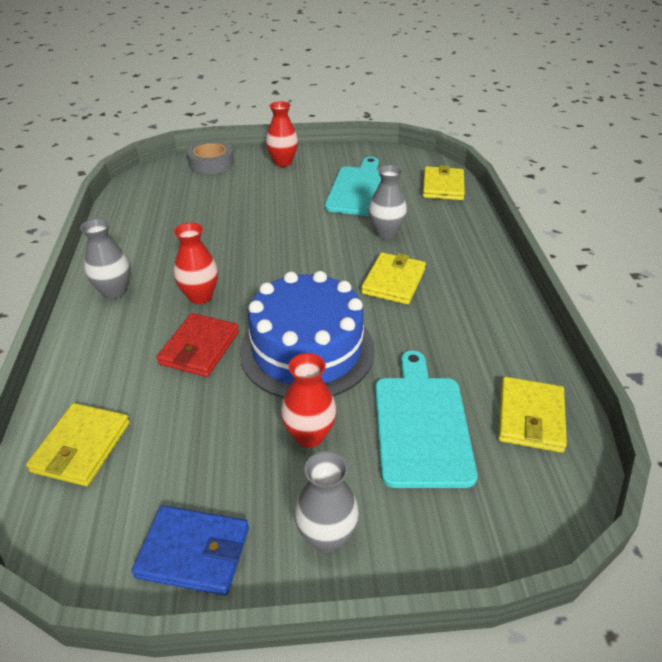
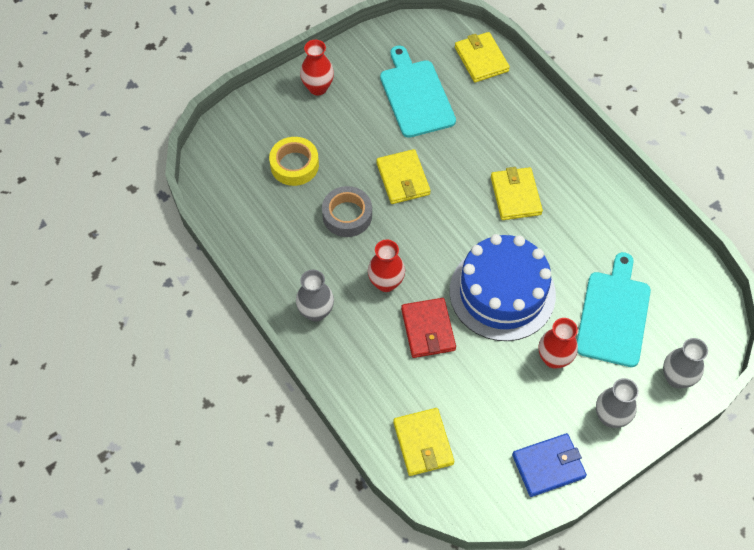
camera: 30 degrees left, 20 degrees up
grey tape [187,141,234,174] -> grey tape moved to [322,186,372,237]
grey vase [368,165,407,239] -> grey vase moved to [663,338,708,388]
turquoise cutting board [375,351,478,488] -> turquoise cutting board turned 45 degrees clockwise [577,252,651,367]
yellow wallet [498,377,567,453] -> yellow wallet moved to [376,149,431,204]
none -> yellow tape [269,137,319,186]

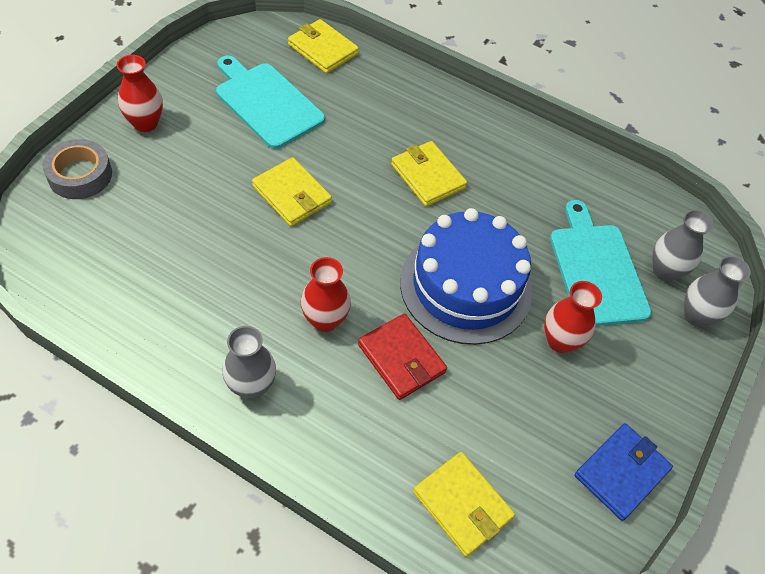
camera: 30 degrees left, 5 degrees down
yellow tape [269,137,319,186] -> none
grey tape [322,186,372,237] -> grey tape moved to [42,139,112,199]
grey vase [596,378,639,428] -> grey vase moved to [653,209,714,282]

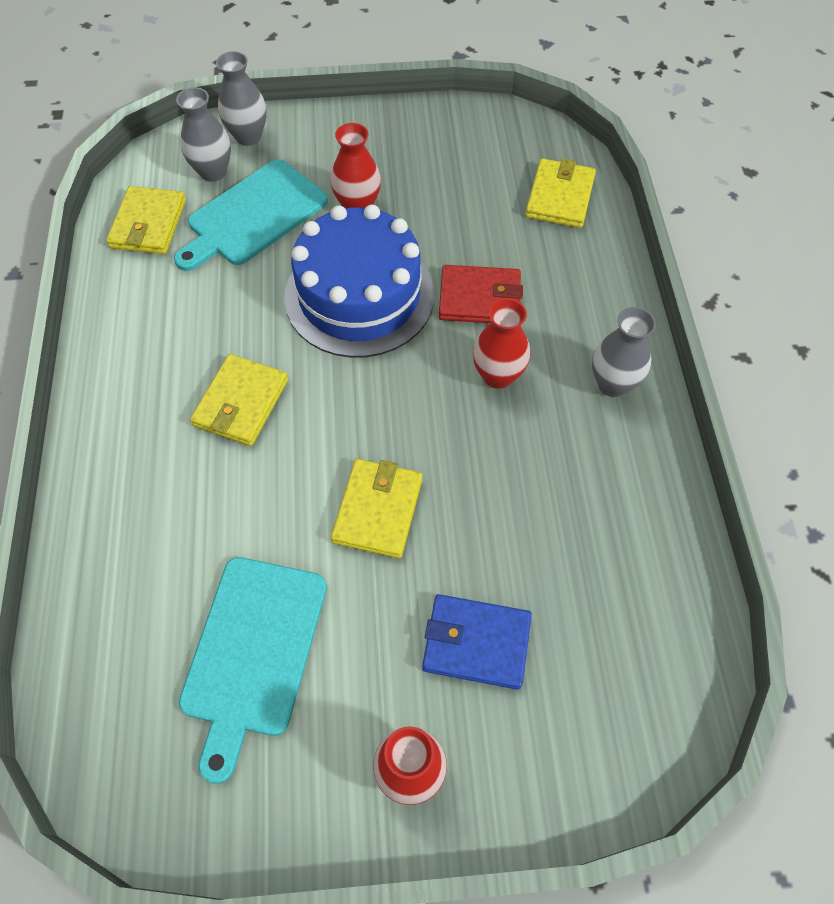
camera: 120 degrees left, 5 degrees up
grey tape [42,139,112,199] -> none
yellow wallet [288,19,359,73] -> yellow wallet moved to [106,186,186,254]
red wallet [358,313,447,400] -> red wallet turned 75 degrees clockwise [439,265,523,323]
blue wallet [575,423,673,521] -> blue wallet moved to [422,594,532,690]

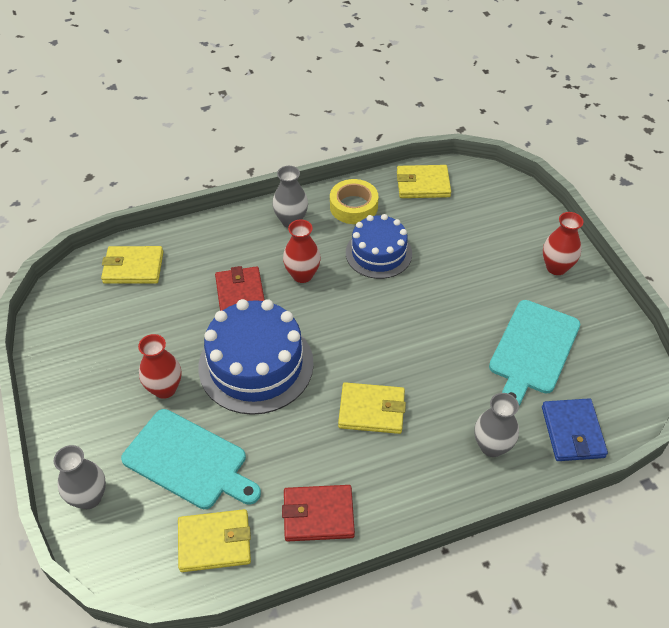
camera: 105 degrees left, 10 degrees down
grey vase [176,87,231,182] -> grey vase moved to [474,393,519,457]
turquoise cutting board [179,557,327,784] -> turquoise cutting board turned 120 degrees clockwise [489,300,580,406]
yellow wallet [331,459,422,558] -> yellow wallet moved to [397,165,451,198]
blue wallet [422,594,532,690] -> blue wallet moved to [542,398,608,461]
none -> red wallet [282,485,355,542]
none -> yellow tape [330,179,378,224]
none -> blue cake [346,214,412,279]

